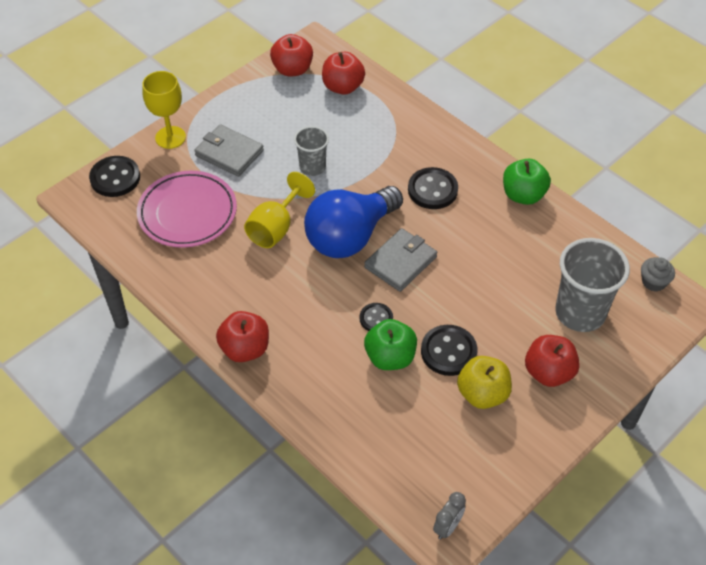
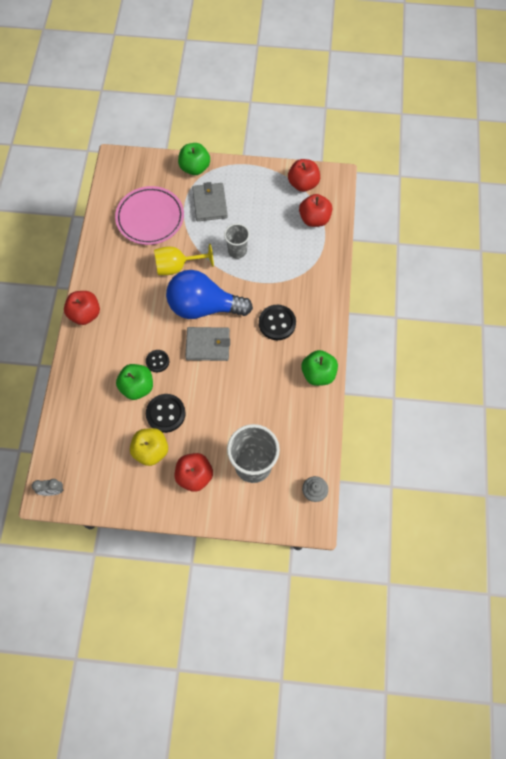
camera: 50 degrees right, 15 degrees up
black button [89,156,140,197] -> none
yellow goblet [142,71,186,149] -> green apple [178,143,210,175]

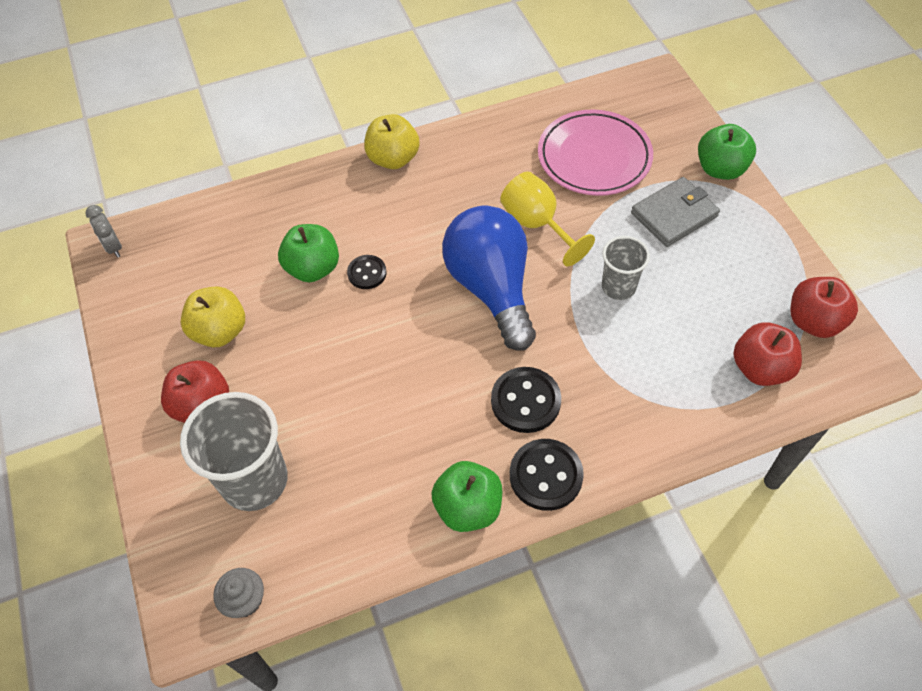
camera: 65 degrees right, 10 degrees down
red apple [64,291,100,325] -> yellow apple [364,114,420,169]
black button [146,394,186,433] -> black button moved to [510,439,584,511]
grey wallet [185,327,230,361] -> none

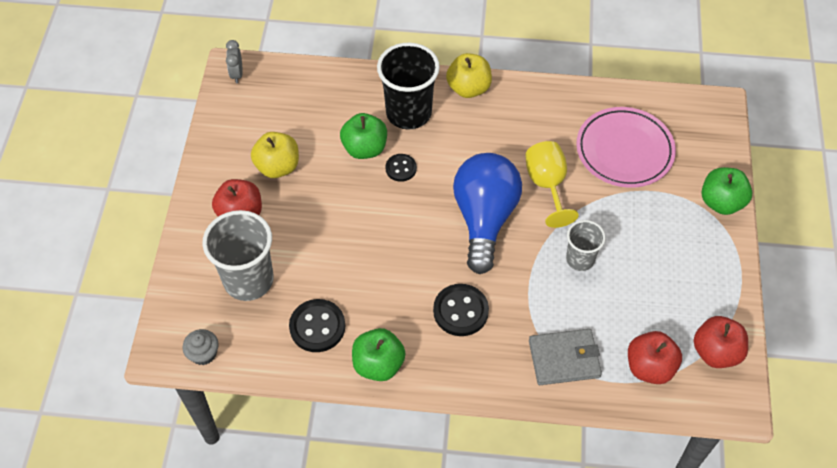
camera: 25 degrees right, 0 degrees up
black button [510,439,584,511] -> black button moved to [289,299,345,352]
grey wallet [631,177,720,247] -> grey wallet moved to [529,329,602,385]
none -> black cup [377,42,440,130]

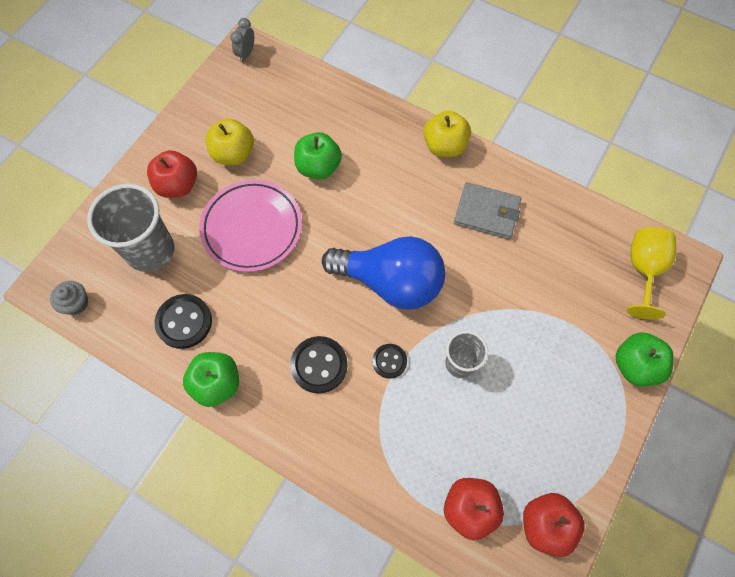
camera: 25 degrees right, 10 degrees up
black cup [377,42,440,130] -> none
black button [385,154,417,182] -> black button moved to [372,344,407,379]
blue light bulb [453,153,522,274] -> blue light bulb turned 75 degrees clockwise [322,236,445,310]
yellow goblet [525,141,579,228] -> yellow goblet moved to [626,227,676,319]
grey wallet [529,329,602,385] -> grey wallet moved to [454,182,521,239]
pink plate [576,107,676,188] -> pink plate moved to [199,180,302,272]

